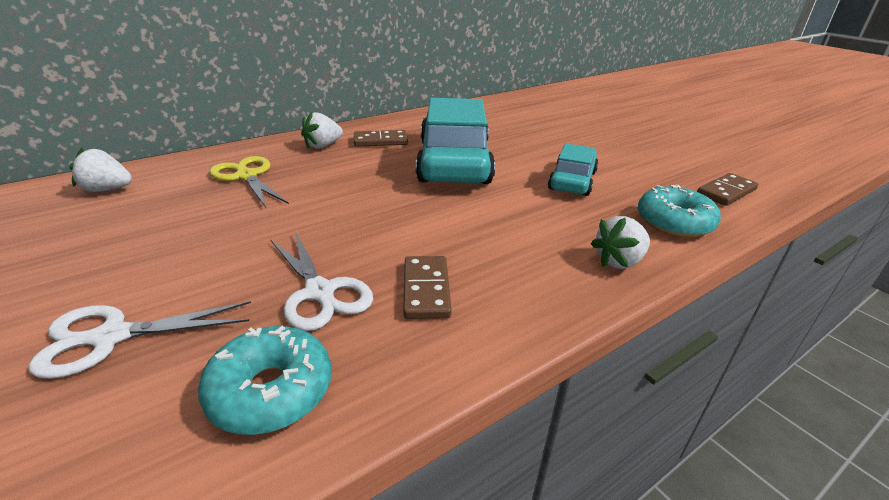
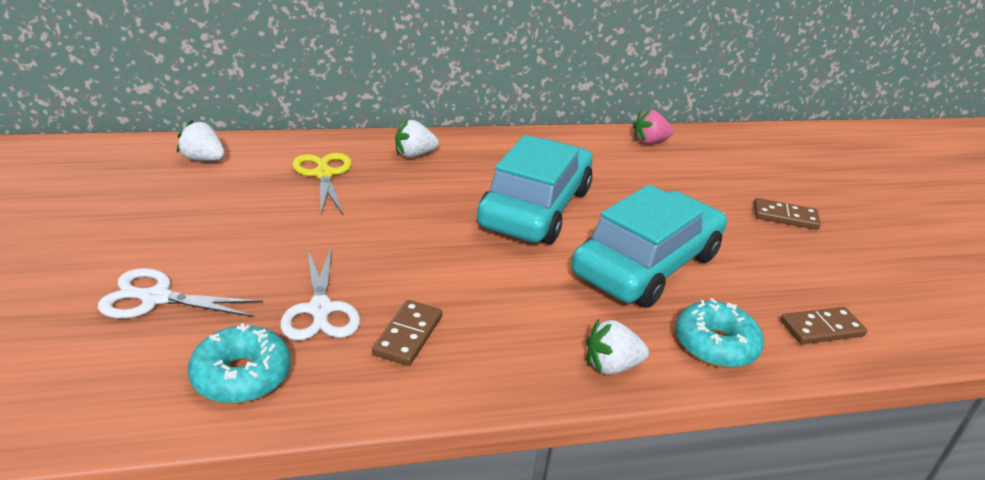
camera: 20 degrees right, 0 degrees up
brown domino [354,130,408,147] -> brown domino moved to [754,198,821,230]
turquoise car [548,143,598,196] -> turquoise car [571,185,727,308], size x1.85
none -> pink strawberry [633,109,673,144]

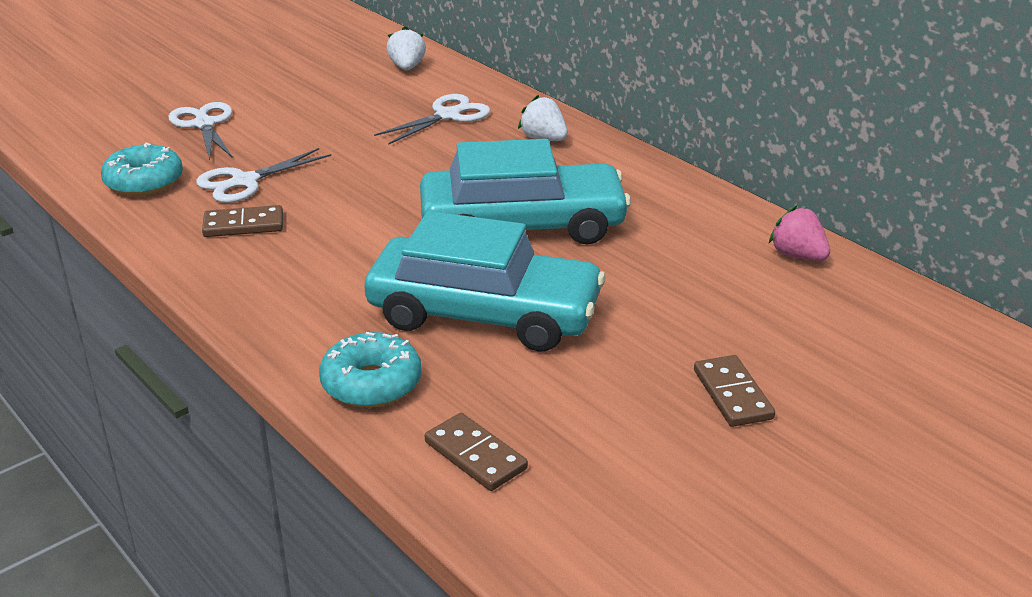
camera: 65 degrees right, 0 degrees up
yellow scissors [292,153,352,214] -> white scissors [374,94,490,145]
white strawberry [586,319,649,374] -> none

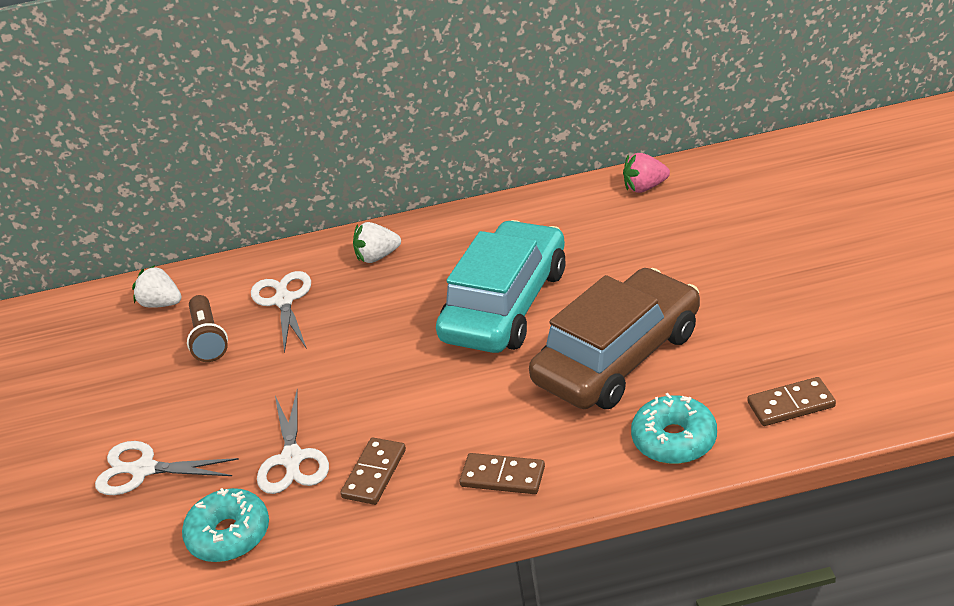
camera: 55 degrees left, 5 degrees up
turquoise car [364,211,605,351] -> brown car [529,268,700,409]
brown domino [694,355,775,427] -> brown domino moved to [459,453,545,494]
none -> brown flashlight [187,295,228,362]

